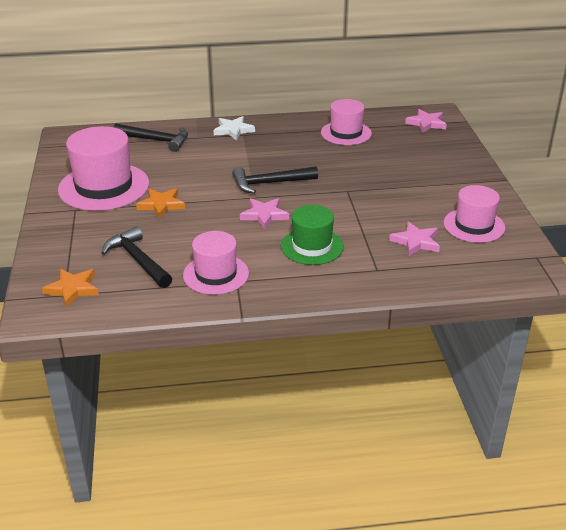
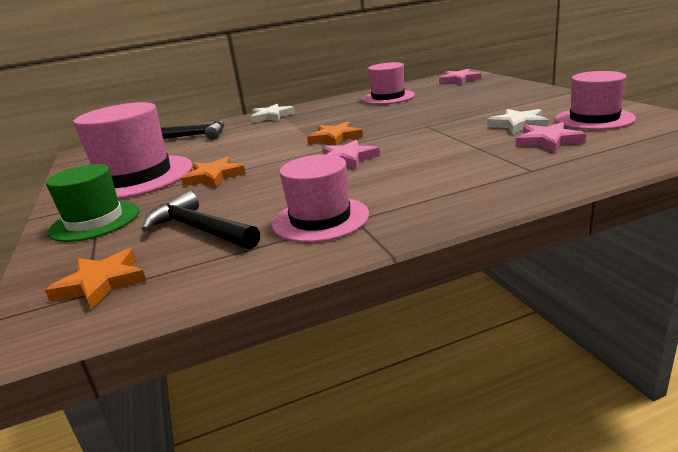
camera: 10 degrees left, 10 degrees down
black hammer [232,167,318,194] -> orange star [307,122,363,146]
green hat [281,205,344,265] -> green hat moved to [46,164,139,242]
none -> white star [487,109,549,134]

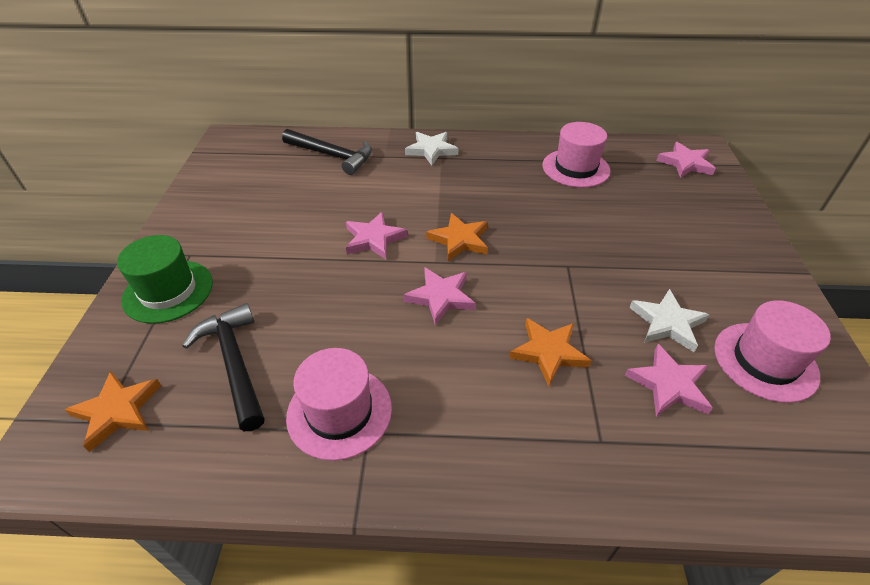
camera: 20 degrees right, 20 degrees up
pink hat [73,102,193,199] -> none
orange star [181,157,246,188] -> orange star moved to [509,318,591,386]
none -> pink star [346,212,408,259]

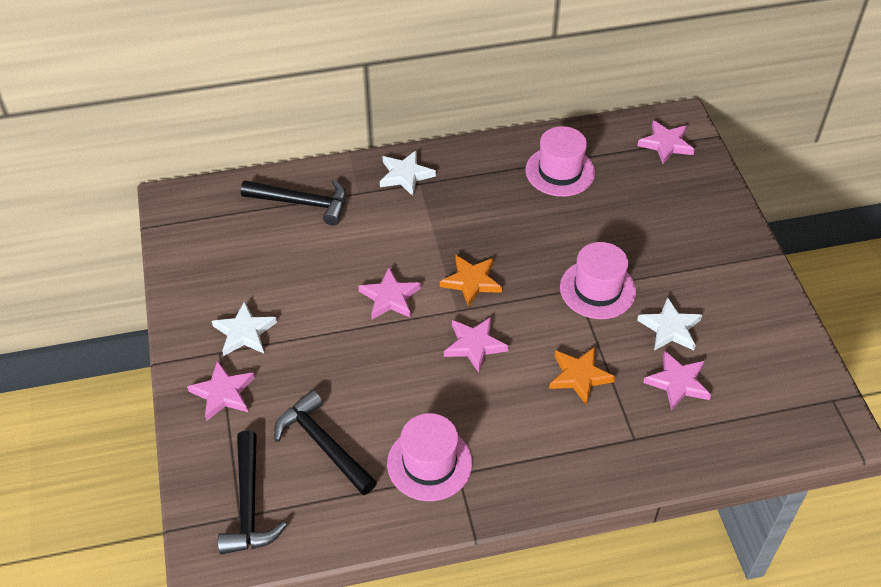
camera: 15 degrees left, 5 degrees up
orange star [65,371,162,452] -> black hammer [218,430,287,554]
green hat [117,235,213,324] -> pink star [187,360,255,421]
pink hat [714,300,831,403] -> pink hat moved to [560,242,636,319]
none -> white star [212,301,277,356]

